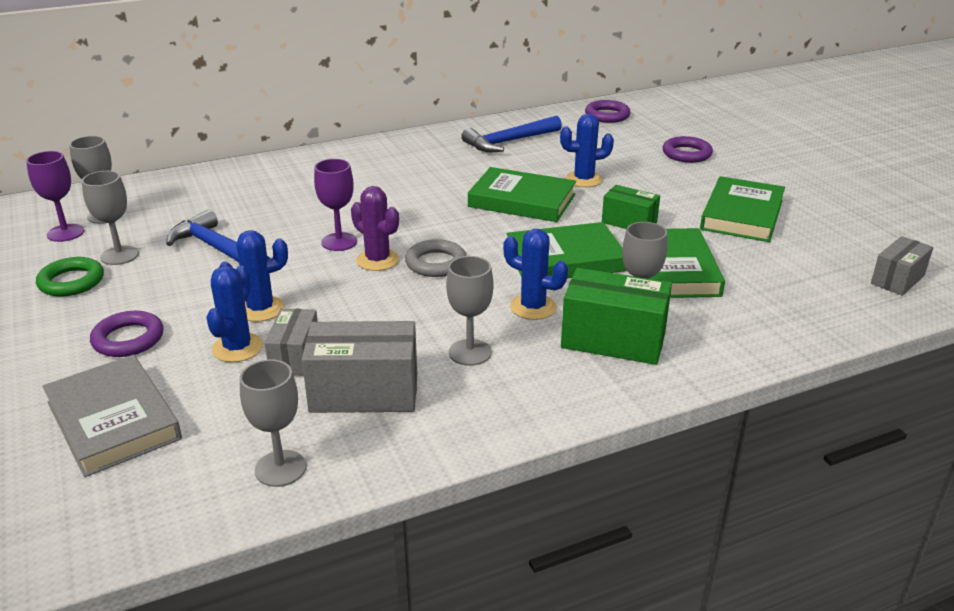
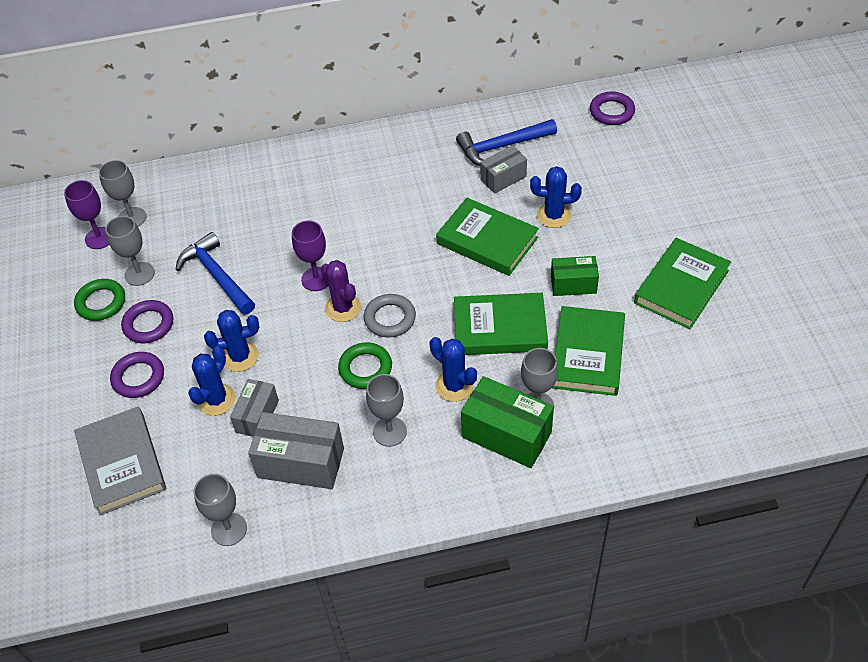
camera: 15 degrees right, 20 degrees up
green box [602,185,660,229] -> green box turned 45 degrees counterclockwise [551,256,599,296]
purple ring [663,136,713,163] -> purple ring moved to [121,300,173,343]
grey box [871,236,933,296] -> grey box moved to [480,145,527,194]
none -> green ring [338,342,392,389]

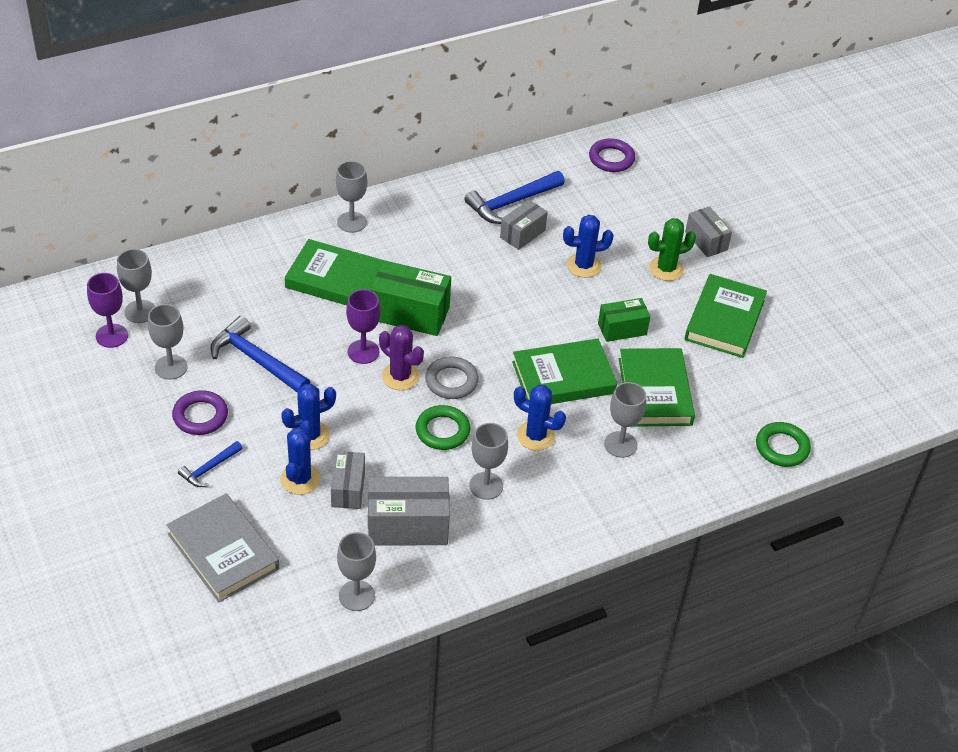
camera: 20 degrees left, 5 degrees down
green ring [74,279,125,321] -> green ring moved to [756,422,811,467]
purple ring [110,352,164,398] -> blue hammer [178,441,243,487]
green book [436,198,539,276] -> green book moved to [285,239,384,305]
green box [461,376,554,468] -> green box moved to [371,260,451,336]
none -> grey goblet [336,161,367,233]
none -> green cactus [648,218,696,281]
none -> grey box [685,206,732,257]

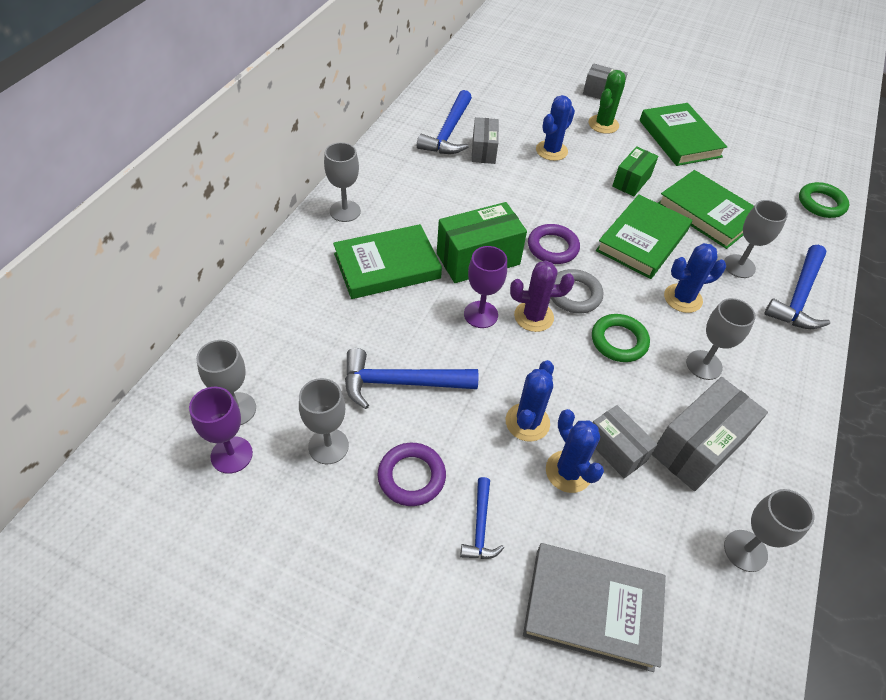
camera: 40 degrees left, 5 degrees up
purple ring [589,138,635,172] -> purple ring moved to [528,224,580,264]
none -> blue hammer [764,245,830,329]

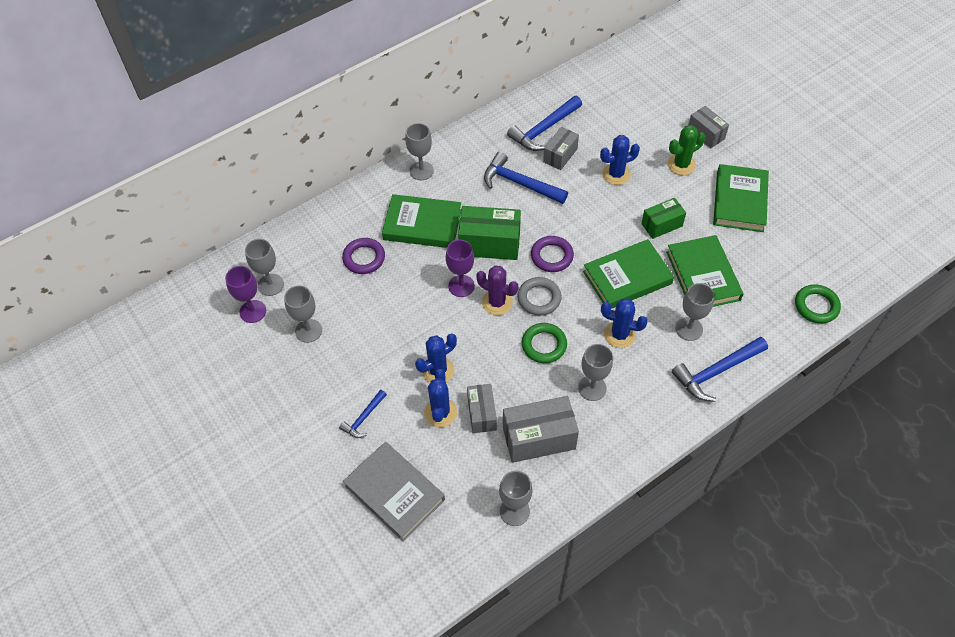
camera: 35 degrees right, 5 degrees up
blue hammer [345,348,479,409] -> blue hammer moved to [484,152,568,204]
purple ring [377,443,446,506] -> purple ring moved to [342,238,385,274]

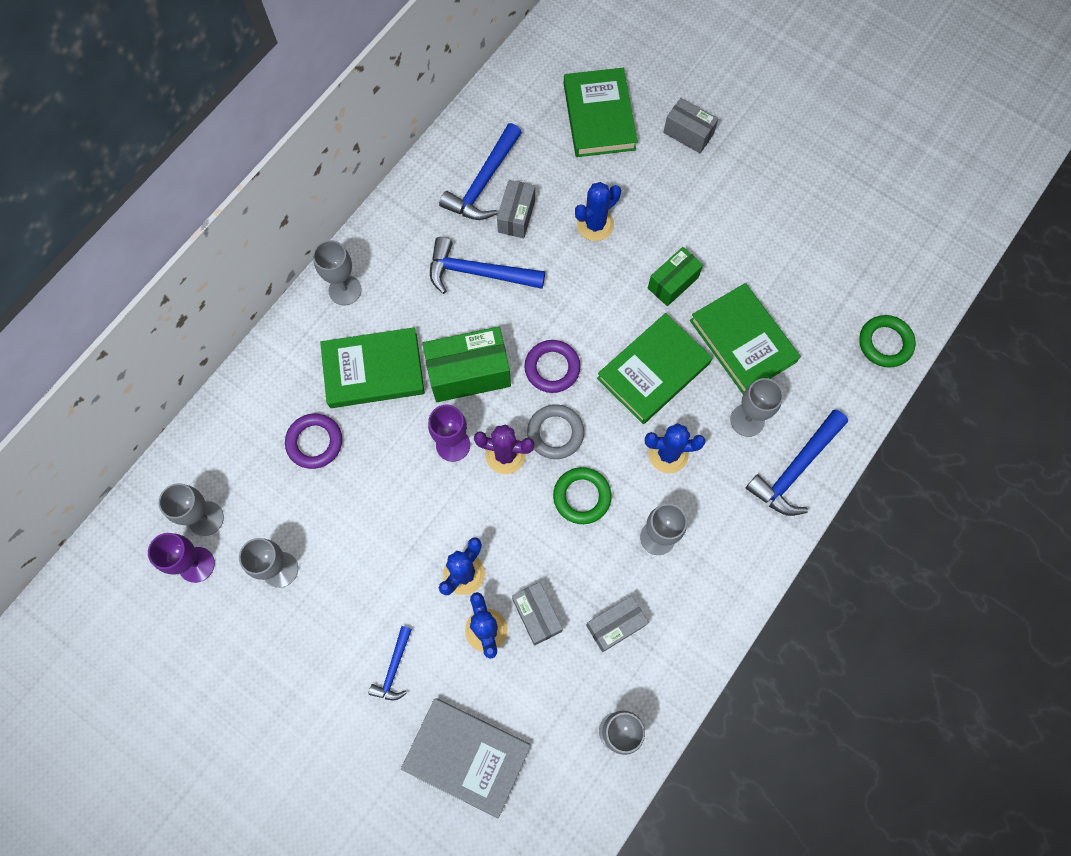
camera: 20 degrees left, 15 degrees up
grey box [503,396,579,463] -> grey box [586,596,649,652], size x0.62
green cactus [667,125,705,175] -> none
green book [713,164,769,232] -> green book moved to [564,68,638,157]

